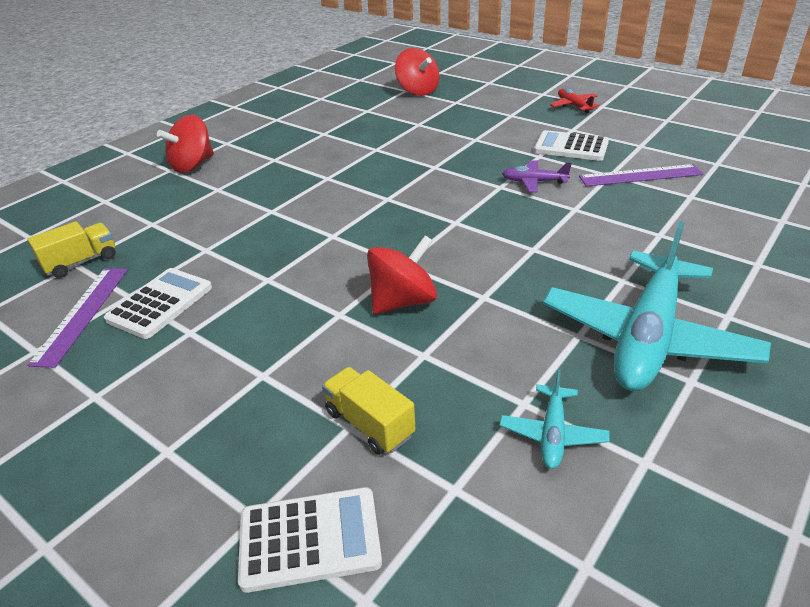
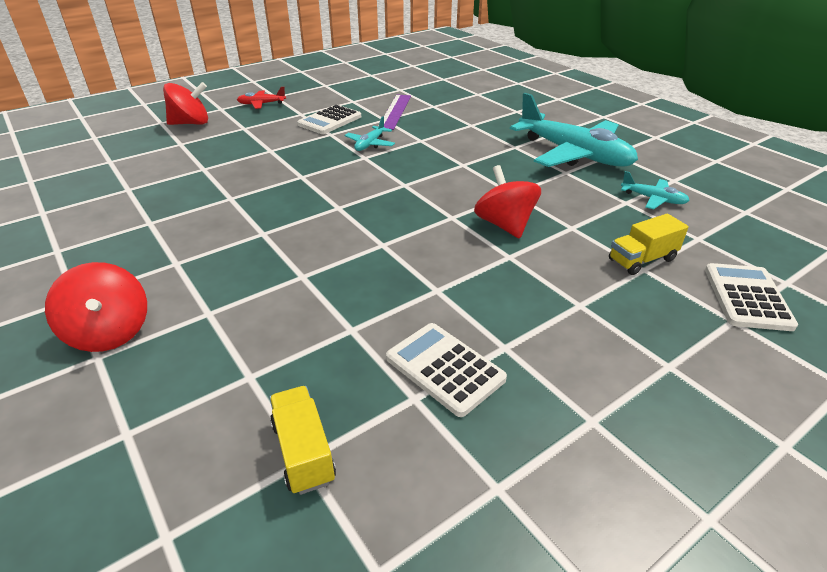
camera: 75 degrees left, 0 degrees up
purple ruler [27,268,128,368] -> none
red spinning top [395,48,440,96] -> red spinning top moved to [163,82,208,125]
purple plane [502,160,572,192] -> turquoise plane [345,116,395,151]

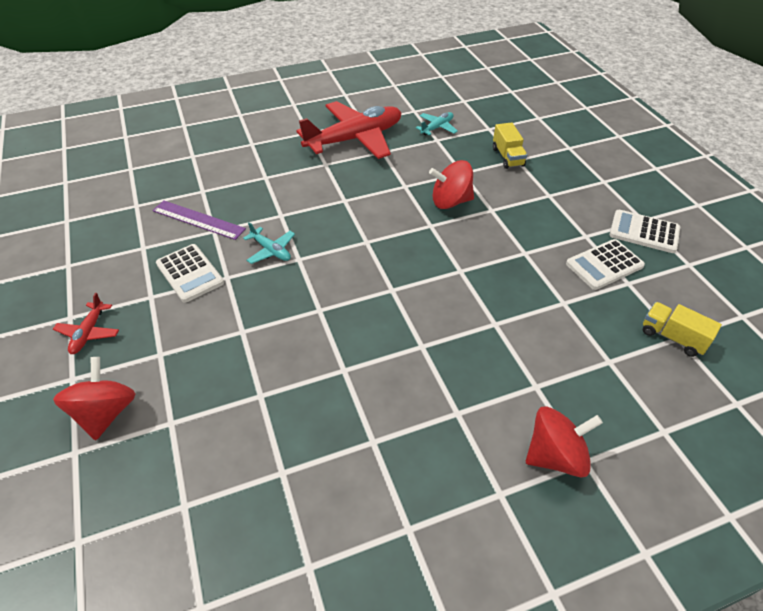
camera: 75 degrees left, 10 degrees up
yellow truck [269,386,336,495] -> yellow truck turned 45 degrees clockwise [643,302,722,357]
turquoise plane [510,93,638,167] -> red plane [296,101,401,159]
white calculator [705,263,798,331] -> white calculator moved to [609,210,680,253]

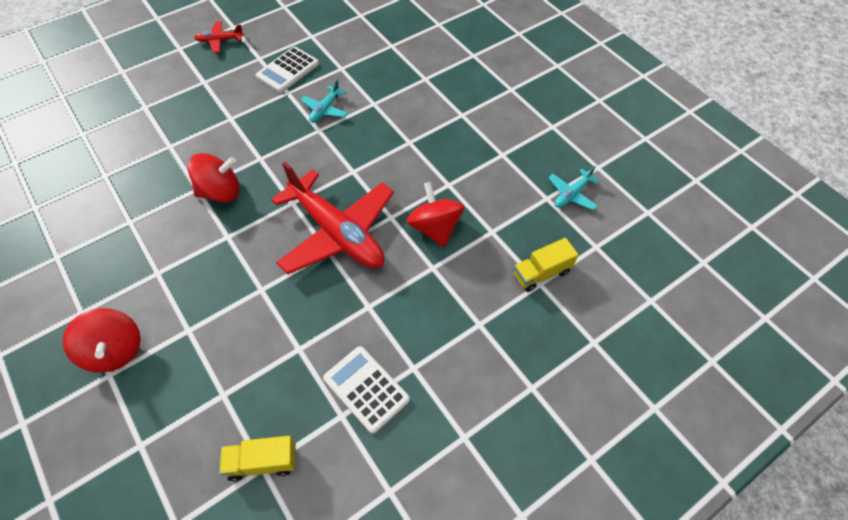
camera: 75 degrees right, 10 degrees up
red spinning top [53,357,136,440] -> red spinning top moved to [188,153,240,202]
purple ruler [152,201,246,240] -> none
red plane [296,101,401,159] -> red plane moved to [271,162,394,274]
turquoise plane [416,112,458,136] -> turquoise plane turned 105 degrees clockwise [548,166,600,210]
white calculator [609,210,680,253] -> none
yellow truck [643,302,722,357] -> yellow truck turned 120 degrees counterclockwise [219,436,296,481]

